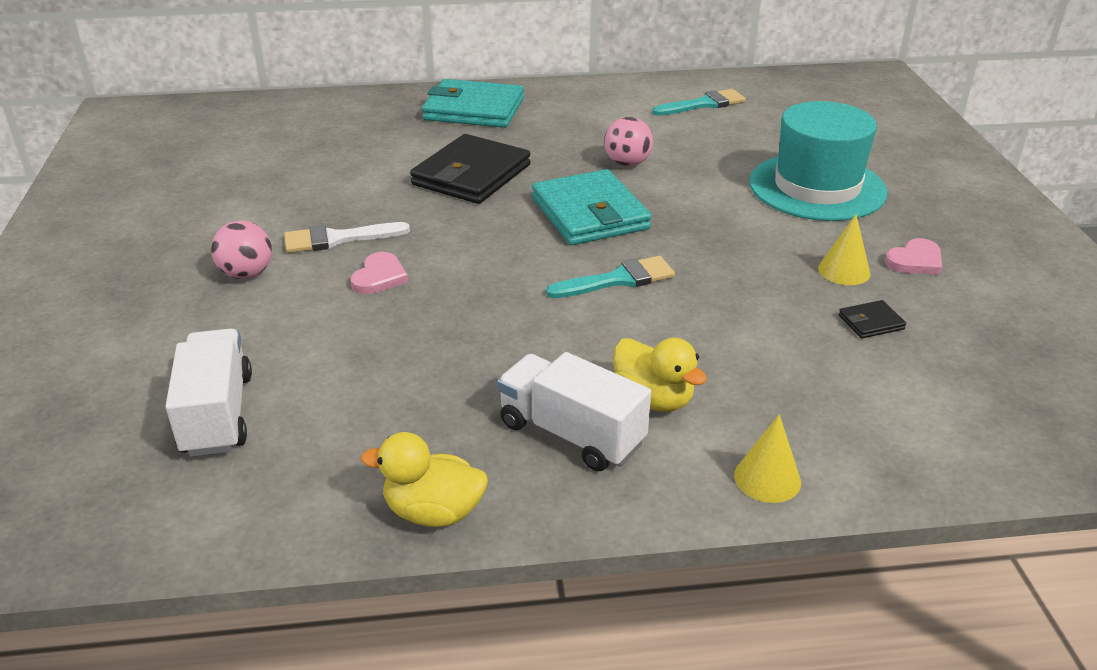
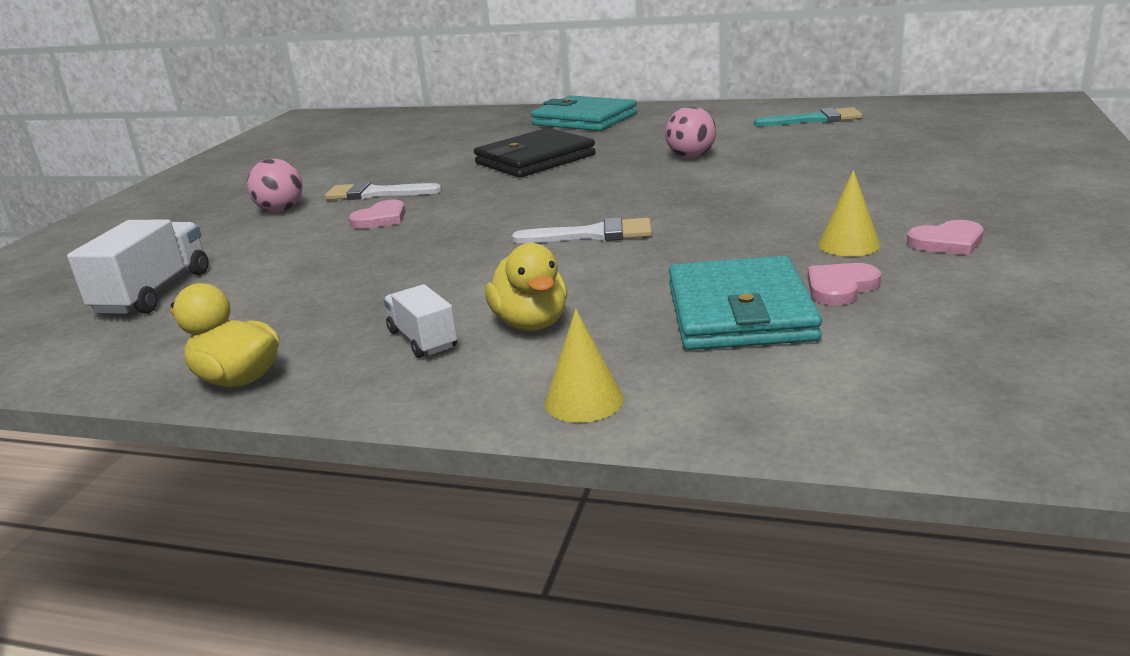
camera: 25 degrees right, 10 degrees down
white truck [497,352,651,471] -> white truck [384,284,457,358], size x0.61
turquoise wallet [532,169,652,245] -> turquoise wallet moved to [669,256,822,350]
turquoise brush [546,256,675,298] -> white brush [512,218,652,243]
turquoise hat [749,101,887,221] -> none
black wallet [839,300,906,338] -> pink heart [808,263,881,305]

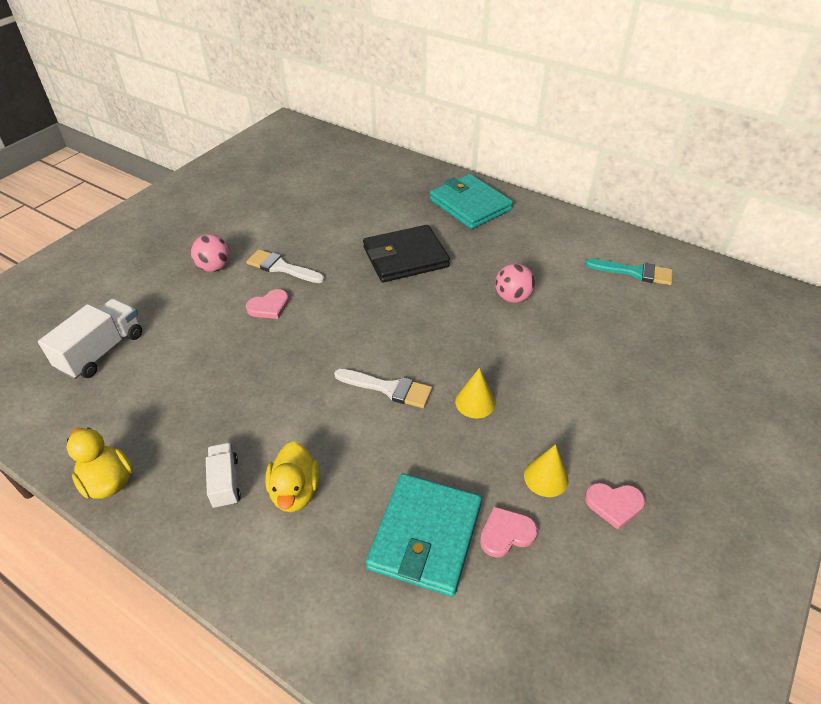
camera: 15 degrees right, 20 degrees up
yellow cone [545,309,624,423] -> yellow cone moved to [455,368,495,418]

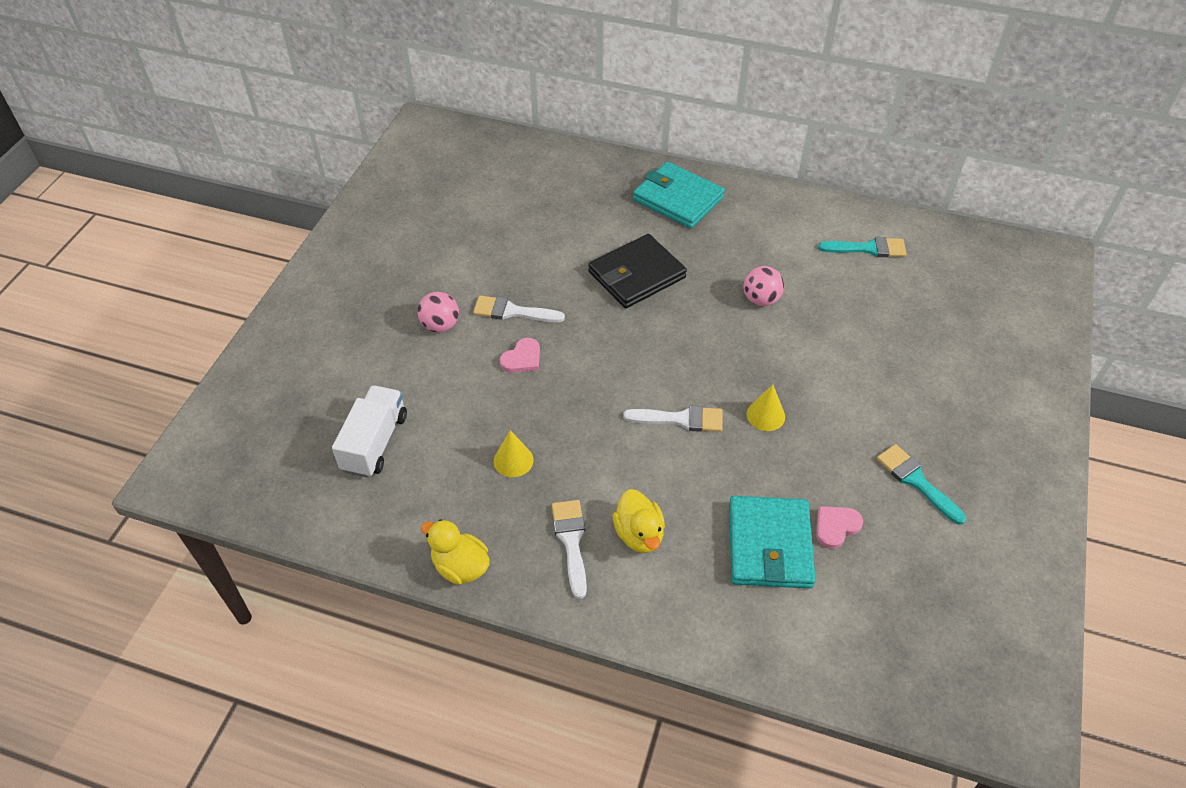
camera: 15 degrees left, 5 degrees up
white truck [206,443,241,509] -> white brush [552,500,587,599]
yellow cone [524,444,569,497] -> yellow cone moved to [494,430,534,477]
pink heart [585,483,645,529] -> turquoise brush [877,444,966,525]

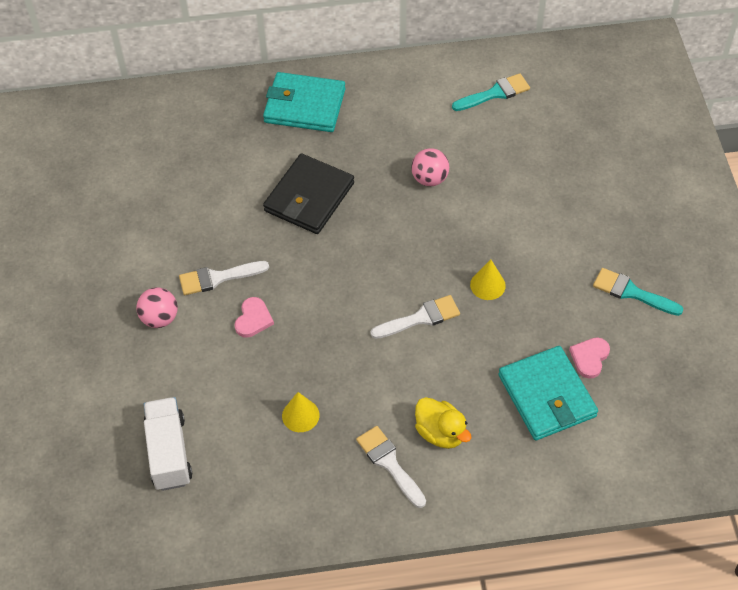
camera: 25 degrees left, 5 degrees up
yellow duck [421,520,490,585] -> none

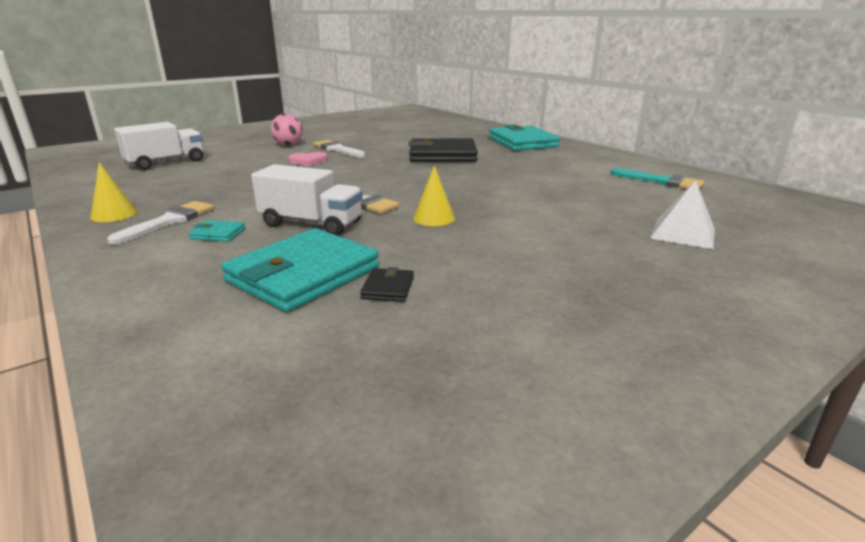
camera: 60 degrees right, 30 degrees down
yellow cone [282,392,320,432] -> yellow cone moved to [91,162,138,222]
pink ball [411,148,449,186] -> none
yellow duck [415,397,471,449] -> turquoise wallet [188,220,245,242]
pink heart [569,337,610,379] -> black wallet [360,267,414,302]
turquoise brush [593,268,684,316] -> none
none -> white truck [251,164,363,236]
none -> white pyramid [650,180,715,249]

